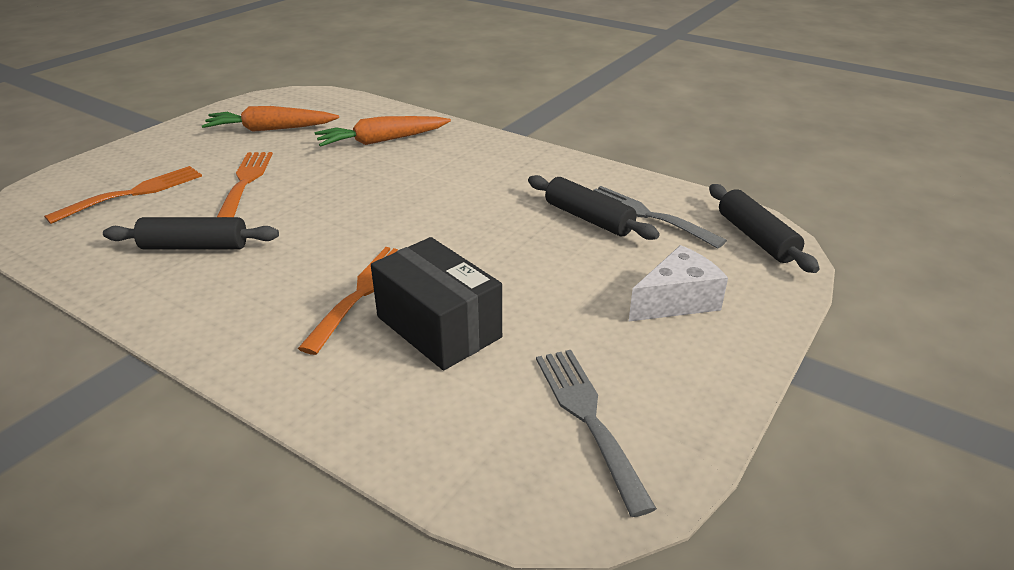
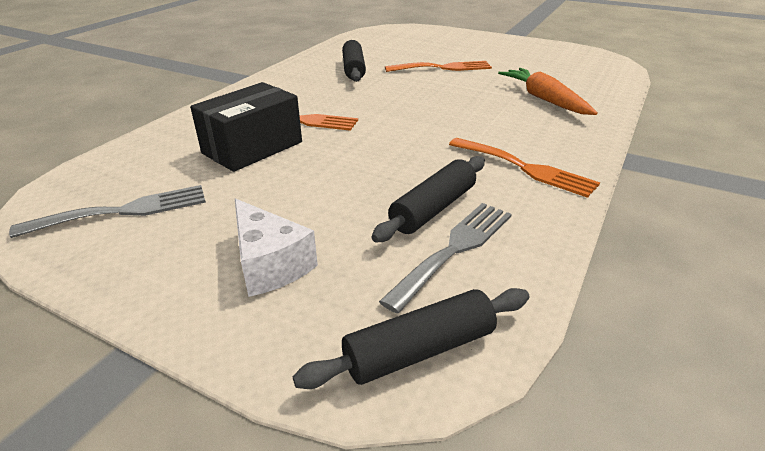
camera: 85 degrees right, 0 degrees up
orange fork [44,166,202,224] -> orange fork moved to [449,138,600,198]
orange carrot [202,106,339,132] -> none

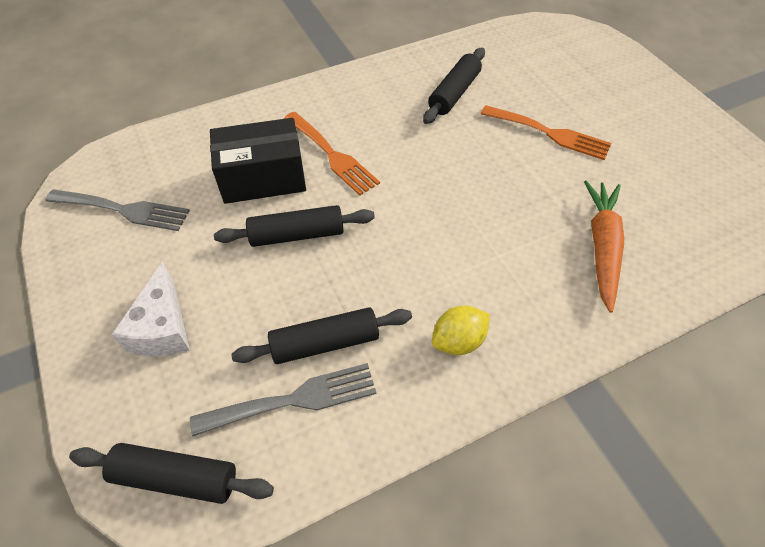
camera: 35 degrees right, 20 degrees up
orange fork [449,138,600,198] -> yellow lemon [432,306,490,355]
none -> black rolling pin [214,205,375,247]

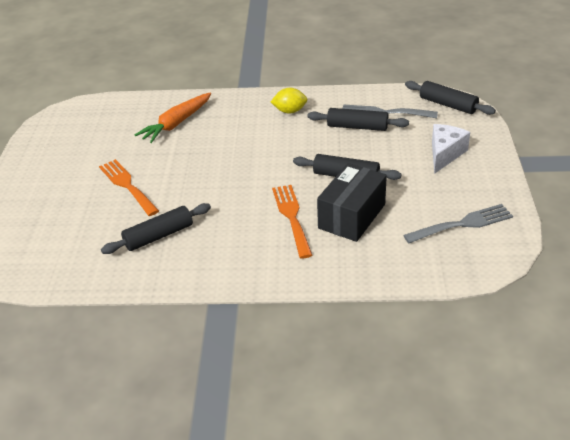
camera: 150 degrees left, 15 degrees down
grey fork [45,190,190,231] -> grey fork turned 120 degrees clockwise [403,204,513,243]
black box [210,118,306,204] -> black box turned 75 degrees counterclockwise [317,163,387,242]

